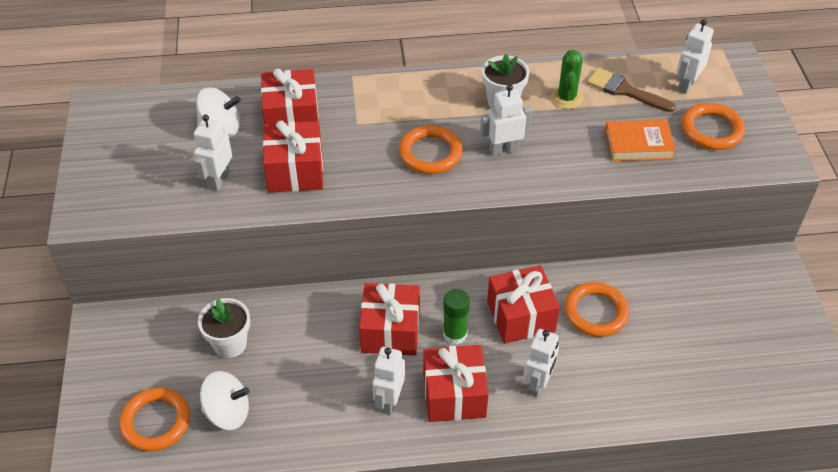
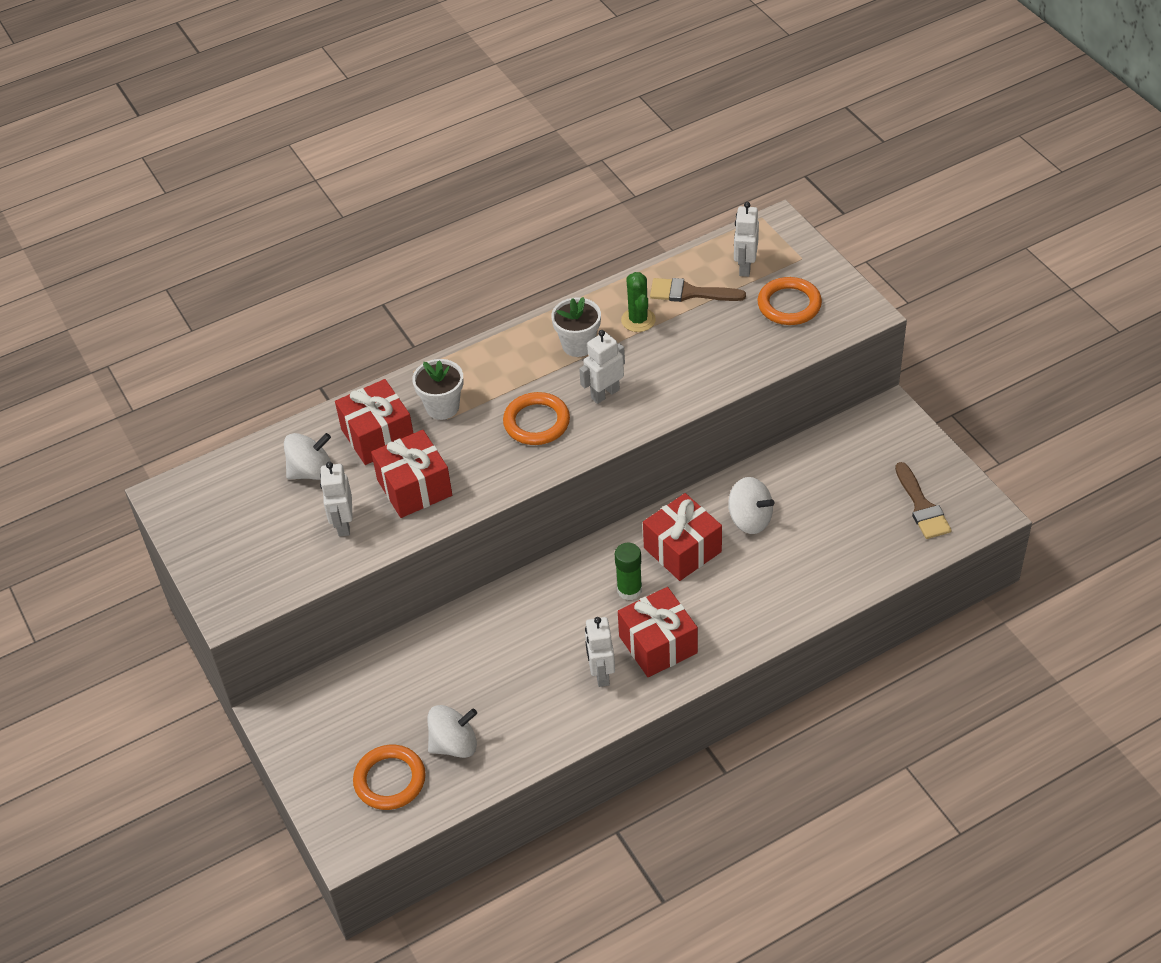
camera: 20 degrees left, 0 degrees up
white flower pot [198,298,250,358] -> white flower pot moved to [412,359,463,420]
red gift [359,283,420,356] -> none
white robot [523,329,559,397] -> none
orange ring [564,282,629,337] -> white spinning top [728,477,774,534]
orange book [605,120,676,161] -> none
none -> brown brush [895,462,952,539]

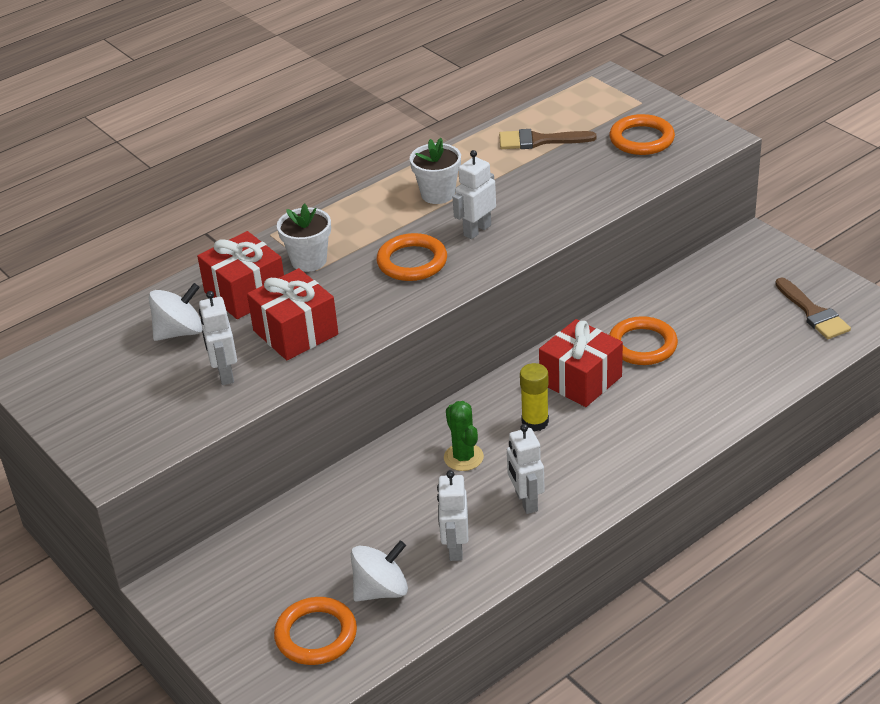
camera: 10 degrees left, 10 degrees down
green glue stick [615,543,642,600] -> yellow glue stick [520,363,549,431]
red gift [618,587,698,677] -> none
green cactus [621,272,656,332] -> green cactus moved to [444,401,484,471]
white spinning top [728,477,774,534] -> orange ring [609,316,678,365]
white robot [734,202,759,277] -> white robot moved to [437,470,468,561]

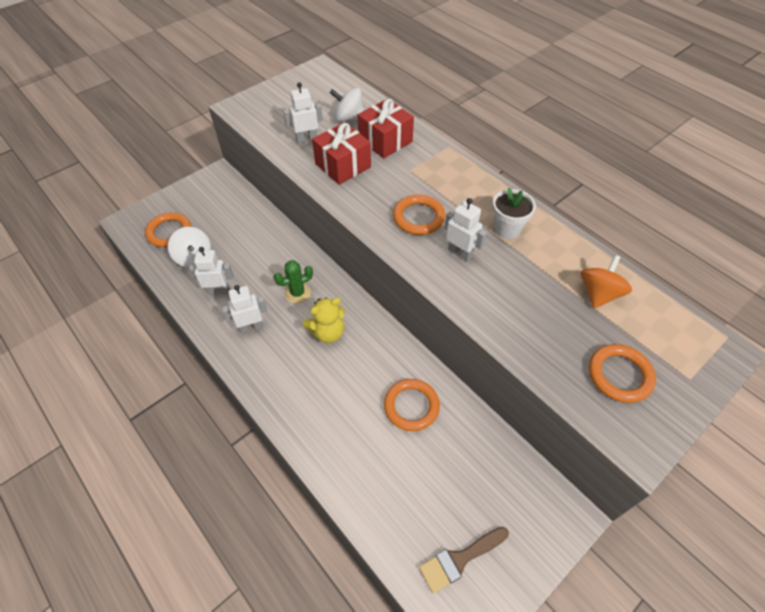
camera: 85 degrees right, 15 degrees up
white spinning top [149,283,203,341] -> white spinning top turned 135 degrees clockwise [330,88,364,122]
white flower pot [277,204,331,272] -> none
brown brush [499,129,597,149] -> orange spinning top [581,255,632,308]
yellow glue stick [520,363,549,431] -> yellow teddy bear [303,298,345,343]
red gift [539,319,623,407] -> none

